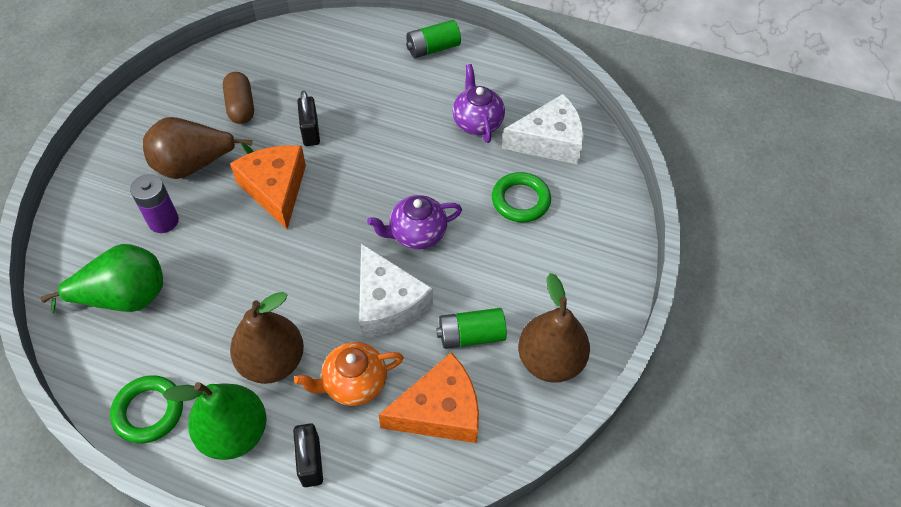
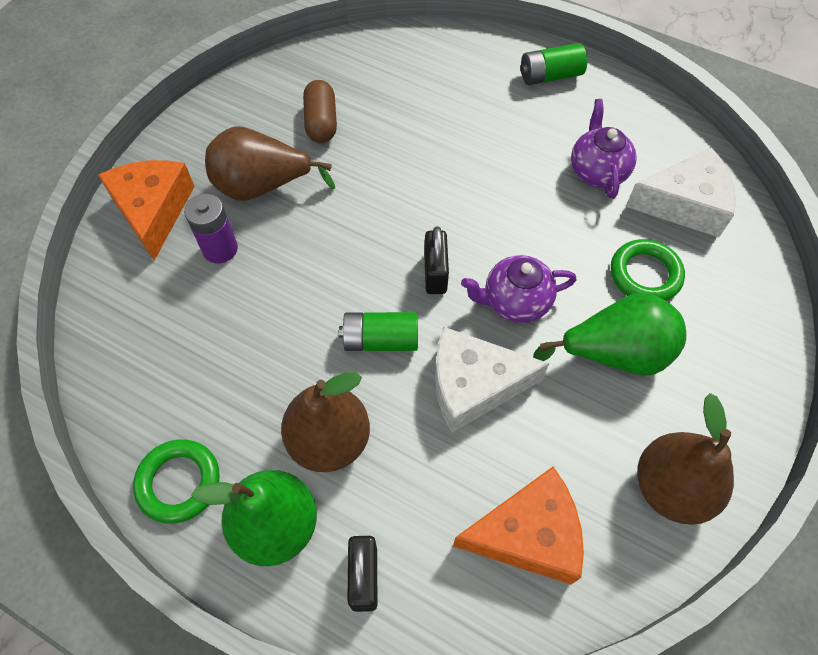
camera: 10 degrees right, 5 degrees up
green pear [41,244,163,313] -> green pear moved to [533,292,686,376]
orange cheese [230,145,306,229] -> orange cheese moved to [98,160,195,260]
orange teapot [294,342,404,406] -> none
black padlock [297,91,320,146] -> black padlock moved to [424,226,449,294]
white cheese [359,243,433,338] -> white cheese turned 105 degrees clockwise [435,327,549,433]
green battery [436,308,507,349] -> green battery moved to [339,312,418,351]

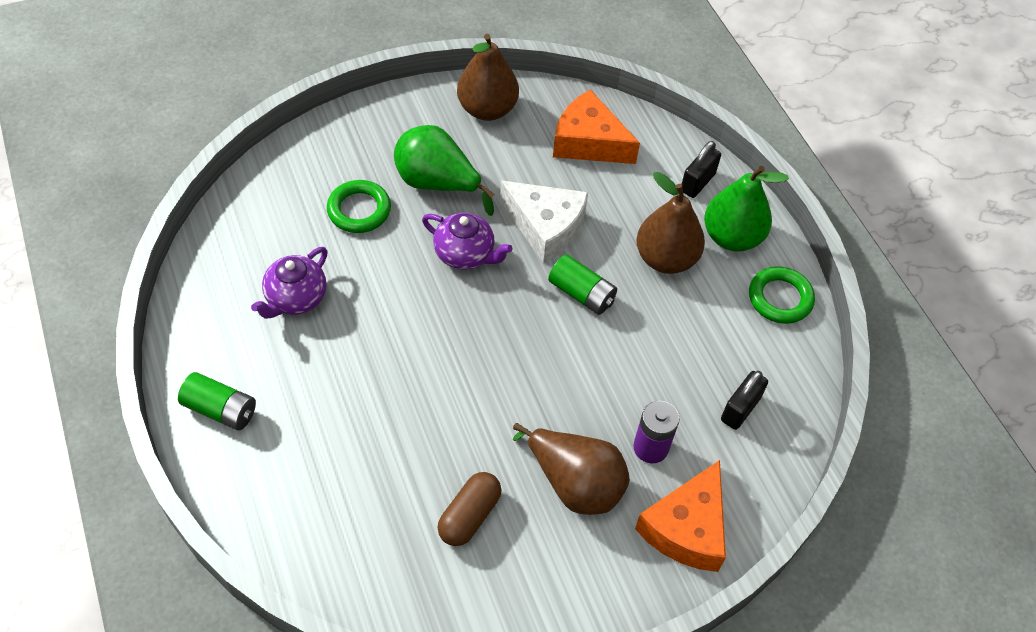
camera: 145 degrees left, 5 degrees down
black padlock [424,226,449,294] -> black padlock moved to [721,371,768,430]
white cheese [625,148,736,237] -> none

